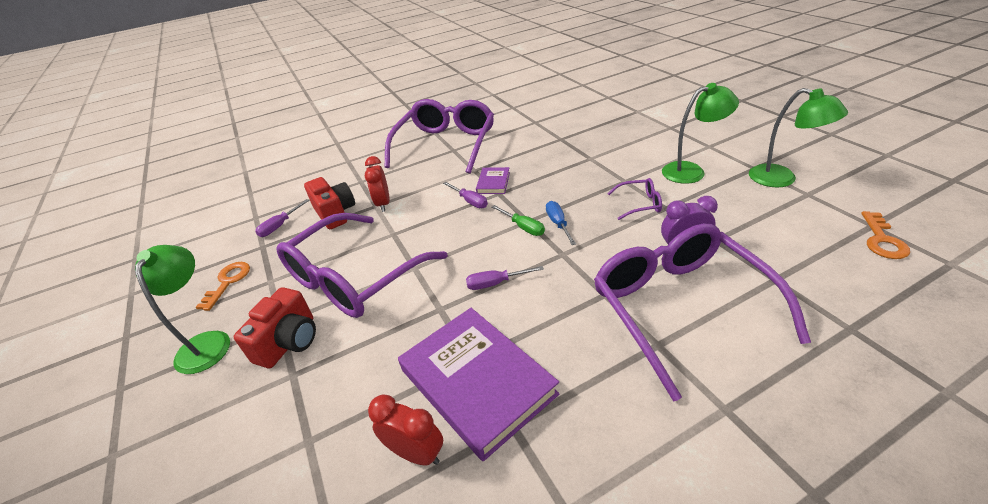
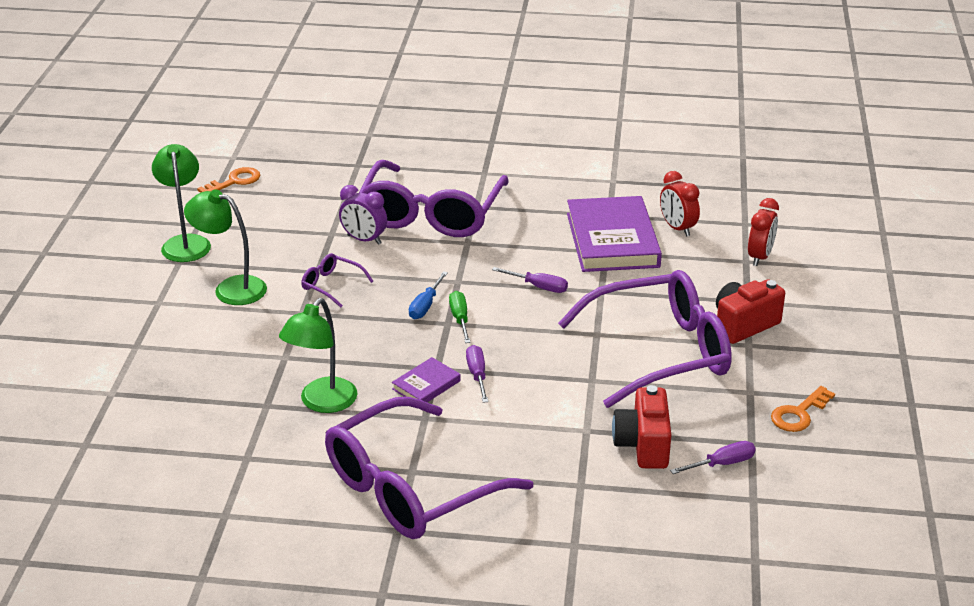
camera: 150 degrees left, 5 degrees down
green lamp [135,245,230,374] -> green lamp moved to [279,298,358,413]
red clock [365,156,390,212] -> red clock moved to [748,198,779,266]

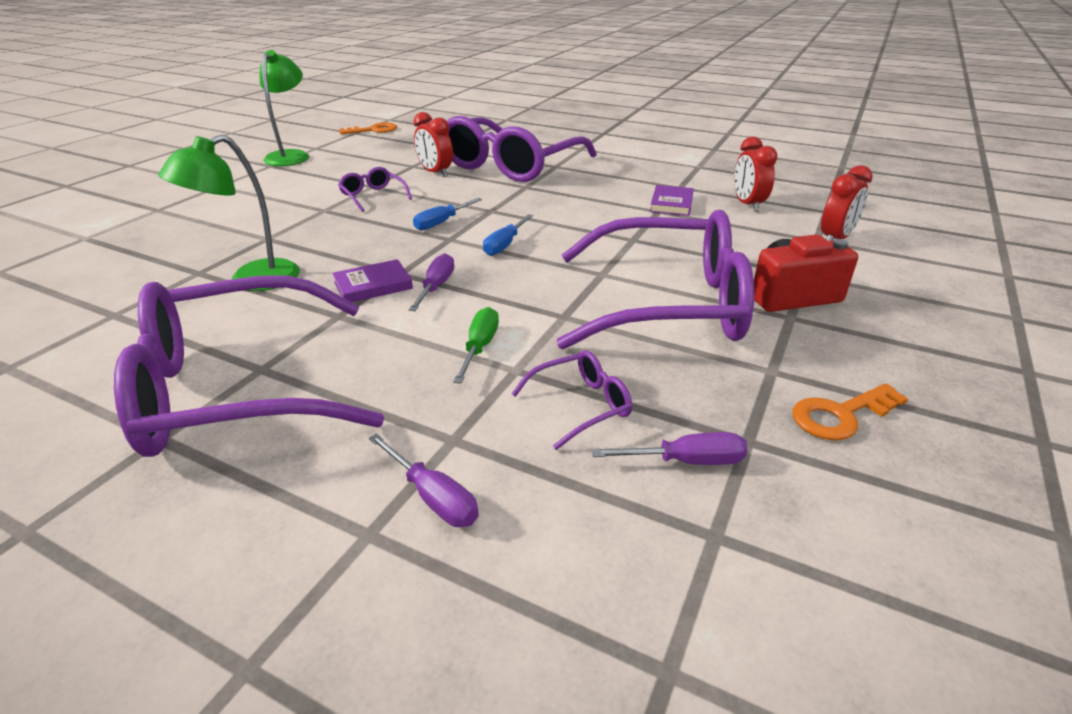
camera: 20 degrees right, 0 degrees up
green lamp [184,189,267,305] -> none
purple clock [339,185,387,245] -> red clock [413,112,453,177]
green screwdriver [449,291,471,343] -> green screwdriver moved to [453,307,499,384]
purple screwdriver [492,267,568,293] -> purple screwdriver moved to [369,433,479,527]
purple book [567,196,662,272] -> purple book [650,185,694,216], size x0.46
red camera [612,385,671,469] -> purple glasses [511,350,632,450]
none -> blue screwdriver [483,214,533,256]

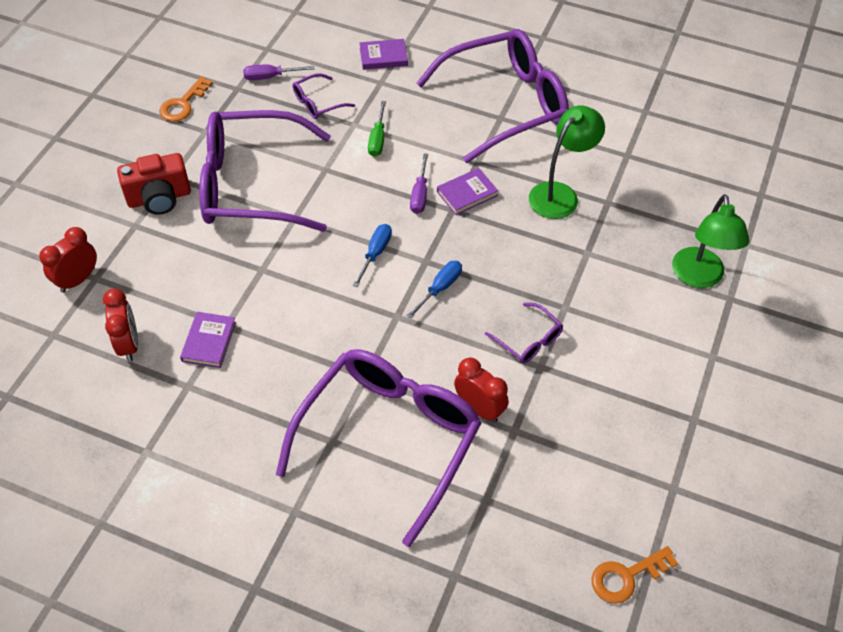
camera: 175 degrees right, 20 degrees up
green lamp [259,50,309,166] -> green lamp moved to [672,194,749,288]
purple screwdriver [369,433,479,527] -> purple book [359,39,408,70]
orange key [792,383,908,441] -> orange key turned 150 degrees clockwise [159,76,213,122]

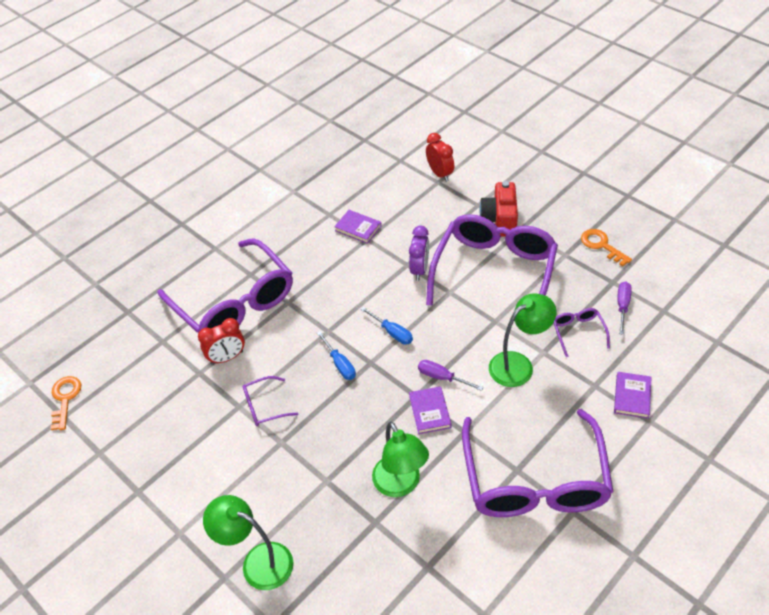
camera: 115 degrees right, 5 degrees down
red clock [103,289,138,361] -> none
green screwdriver [368,101,386,157] -> green lamp [489,293,557,387]
none -> purple clock [409,226,429,281]

